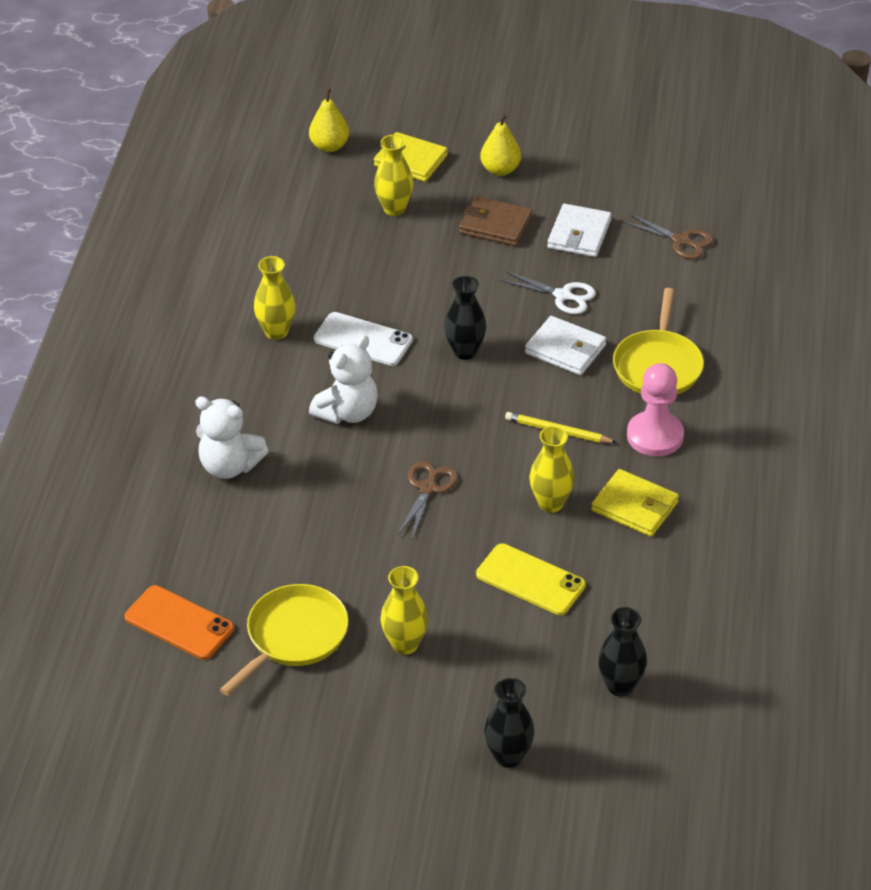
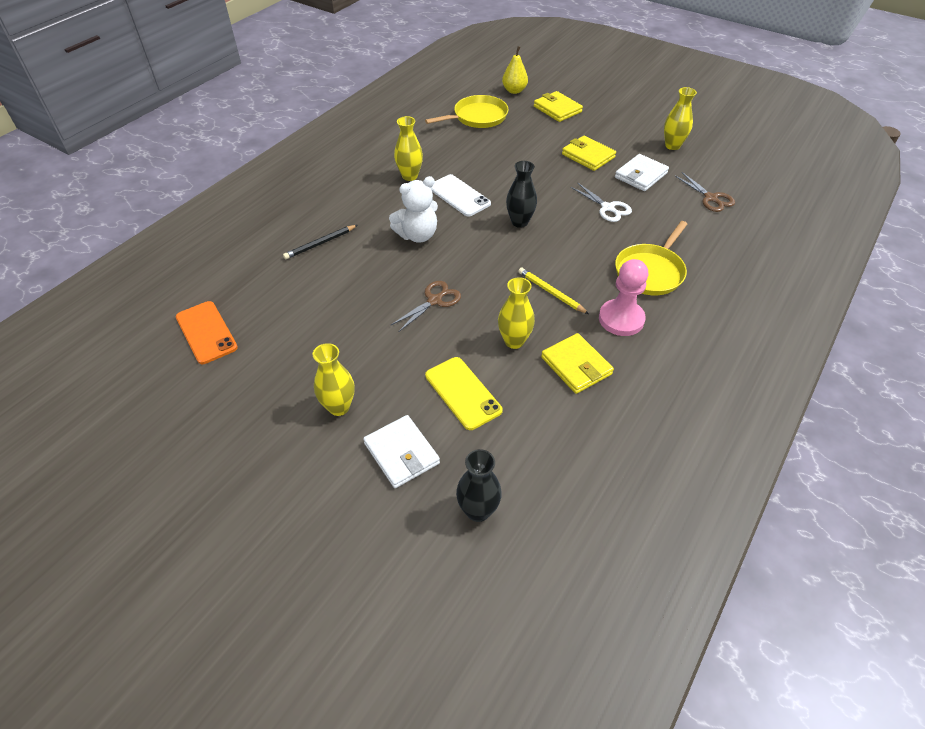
camera: 25 degrees right, 5 degrees up
white teddy bear [195,396,268,479] -> black pencil [283,225,357,259]
yellow pan [219,584,348,696] -> yellow pan moved to [425,95,509,128]
yellow vase [374,135,414,216] -> yellow vase moved to [664,87,697,150]
brown wallet [459,196,533,246] -> yellow wallet [562,135,616,171]
yellow pear [480,114,521,176] -> none
black vase [484,678,534,768] -> none
white wallet [525,316,606,375] -> white wallet moved to [363,415,440,488]

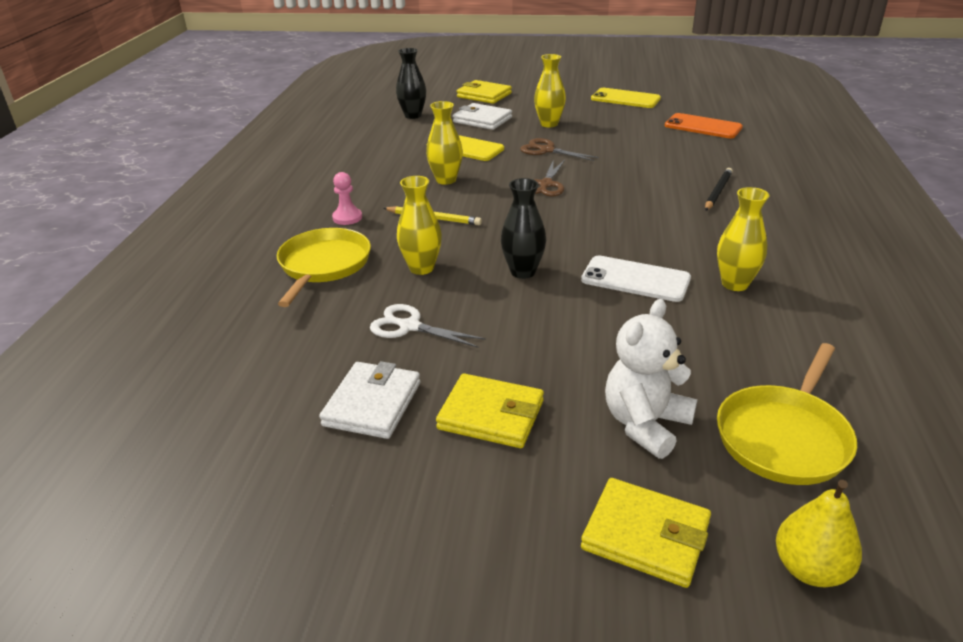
camera: 155 degrees right, 15 degrees down
white teddy bear [389,176,438,243] -> white teddy bear moved to [605,299,697,459]
yellow wallet [541,333,614,394] -> yellow wallet moved to [457,80,512,104]
pink pawn [599,259,648,336] -> pink pawn [332,172,362,225], size x0.58
yellow vase [664,87,697,150] -> yellow vase moved to [397,176,442,275]
brown scissors [675,172,735,212] -> brown scissors moved to [520,138,599,161]
none -> yellow phone [591,88,661,108]

